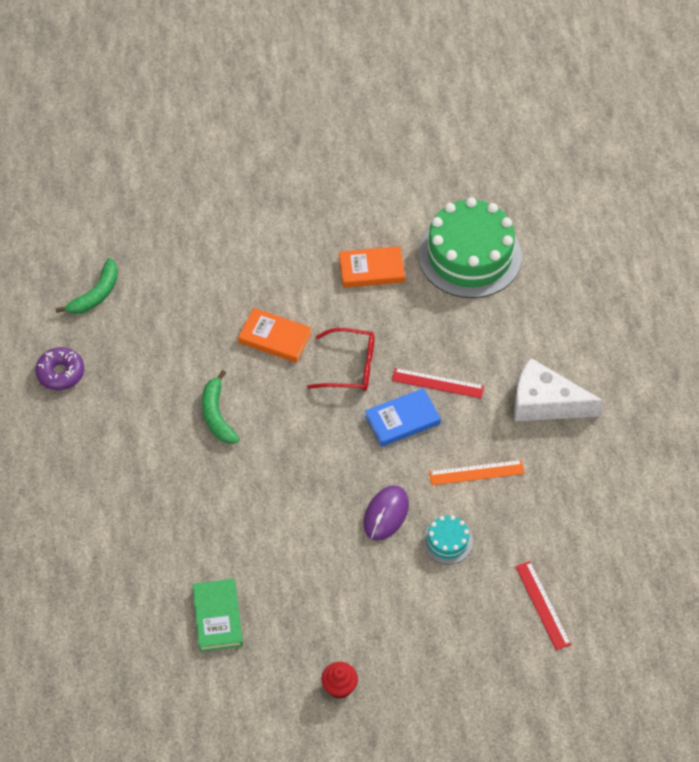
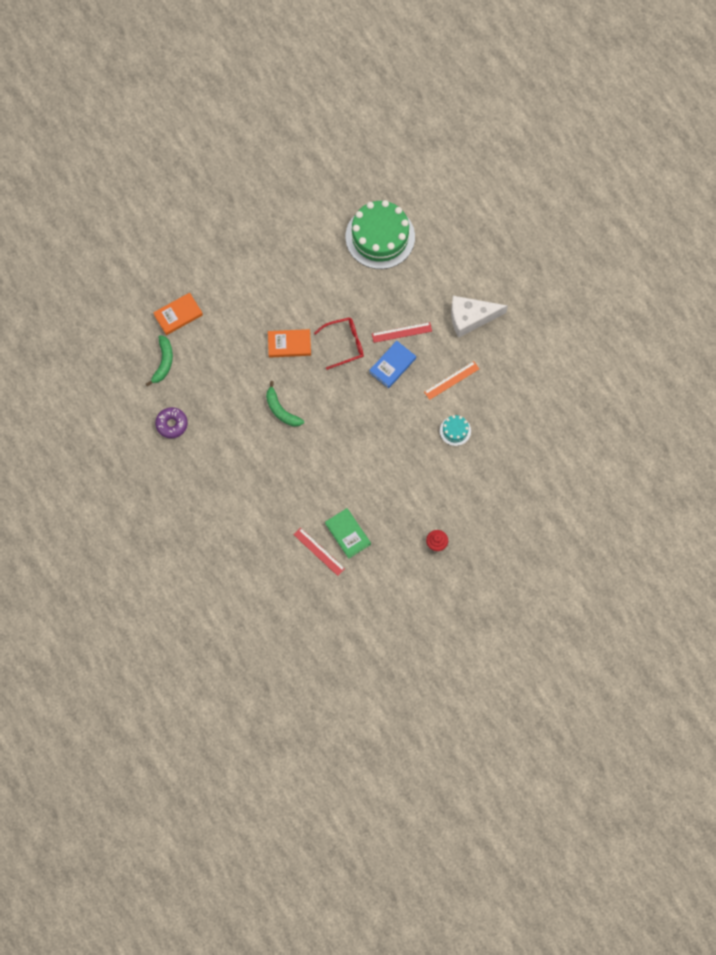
camera: 25 degrees left, 15 degrees up
orange book [339,246,405,288] -> orange book moved to [153,293,203,335]
purple mouse [363,485,409,541] -> none
red ruler [515,561,571,650] -> red ruler moved to [294,528,345,576]

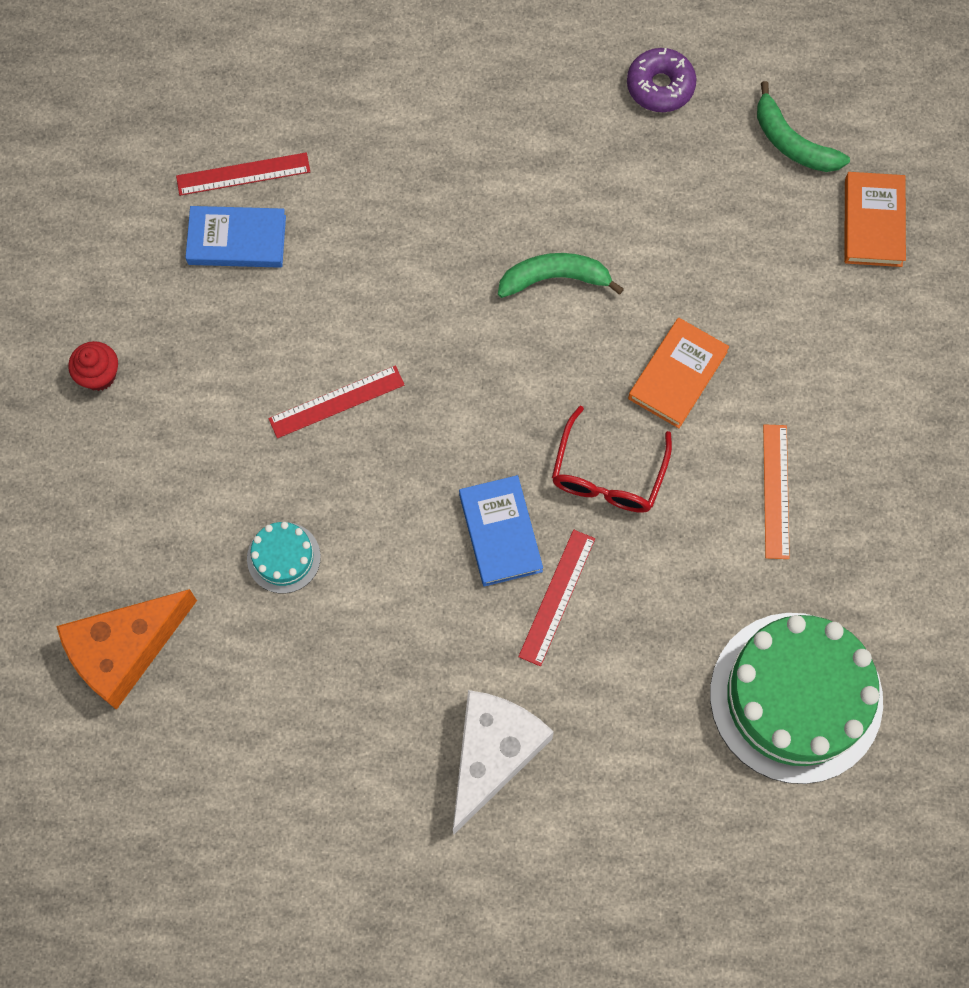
camera: 125 degrees right, 0 degrees up
green book [325,508,371,559] -> blue book [185,206,286,268]
orange ruler [424,361,479,400] -> orange ruler moved to [763,425,790,559]
none -> orange cheese [56,589,197,710]
none -> red ruler [268,365,405,438]

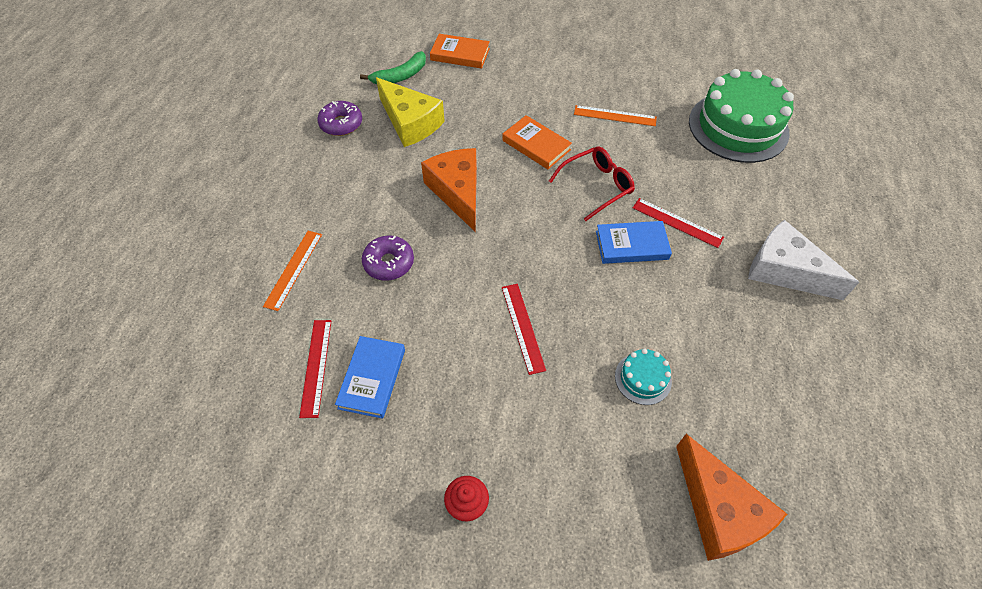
camera: 80 degrees left, 15 degrees down
green banana [498,253,624,298] -> orange cheese [421,148,477,231]
red glasses [552,405,672,513] -> red glasses turned 60 degrees counterclockwise [549,146,635,221]
none -> orange ruler [263,231,322,311]
none -> purple donut [362,235,414,281]
none -> yellow cheese [376,77,445,147]

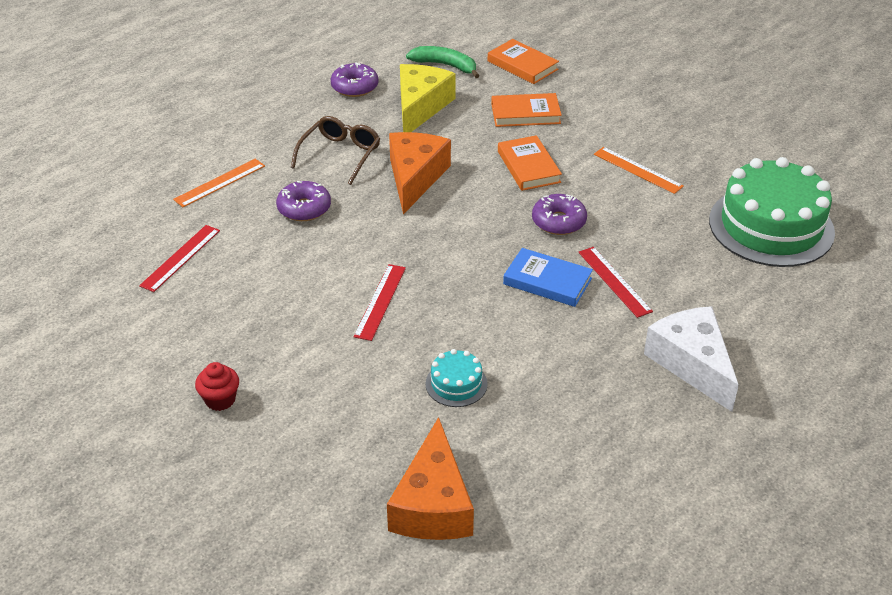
camera: 30 degrees right, 15 degrees down
blue book [335,336,405,419] -> none
green banana [360,51,426,84] -> green banana turned 150 degrees counterclockwise [406,46,479,78]
yellow cheese [376,77,445,147] -> yellow cheese turned 150 degrees counterclockwise [400,64,456,132]
red glasses [549,146,635,221] -> purple donut [532,194,587,235]
none -> brown glasses [291,116,380,185]
none -> orange book [491,93,562,127]

